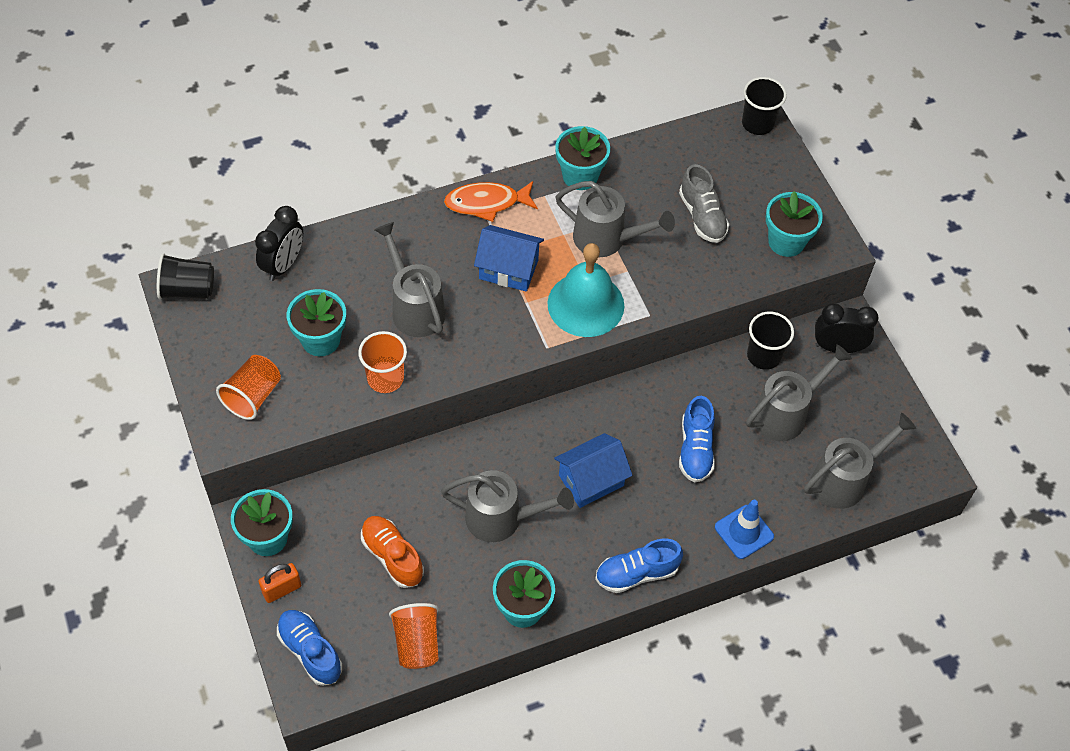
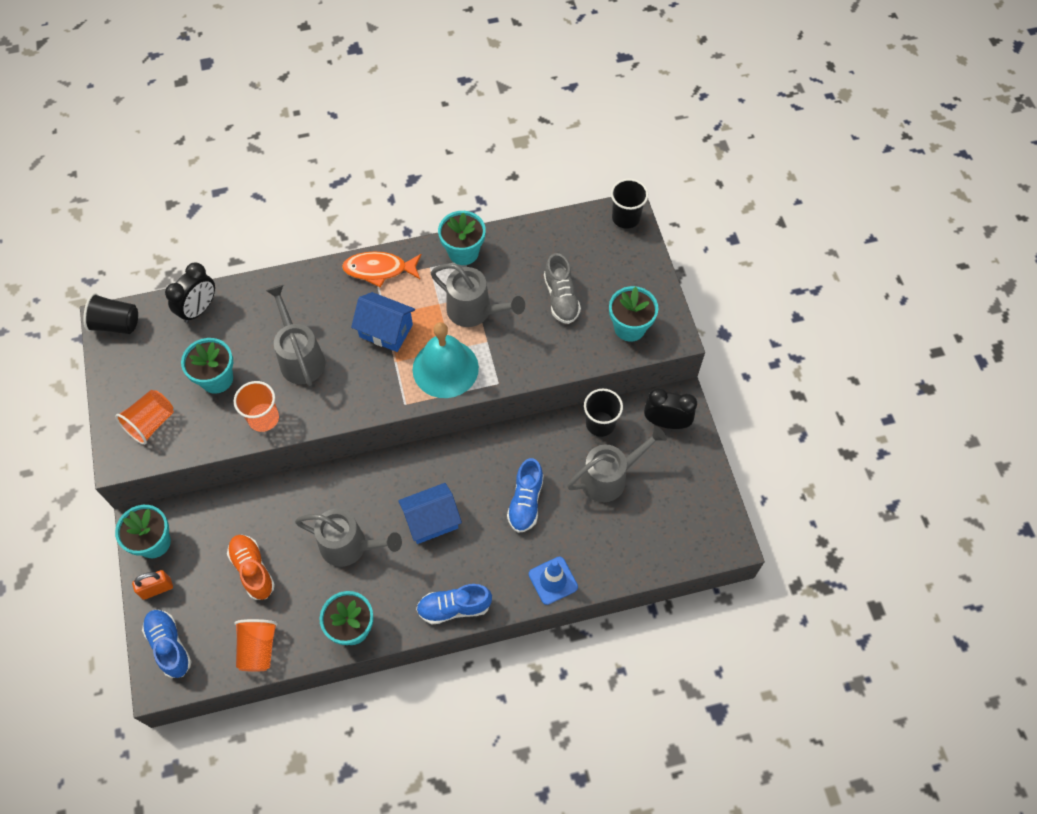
camera: 10 degrees right, 5 degrees up
grey watering can [804,413,916,509] -> none

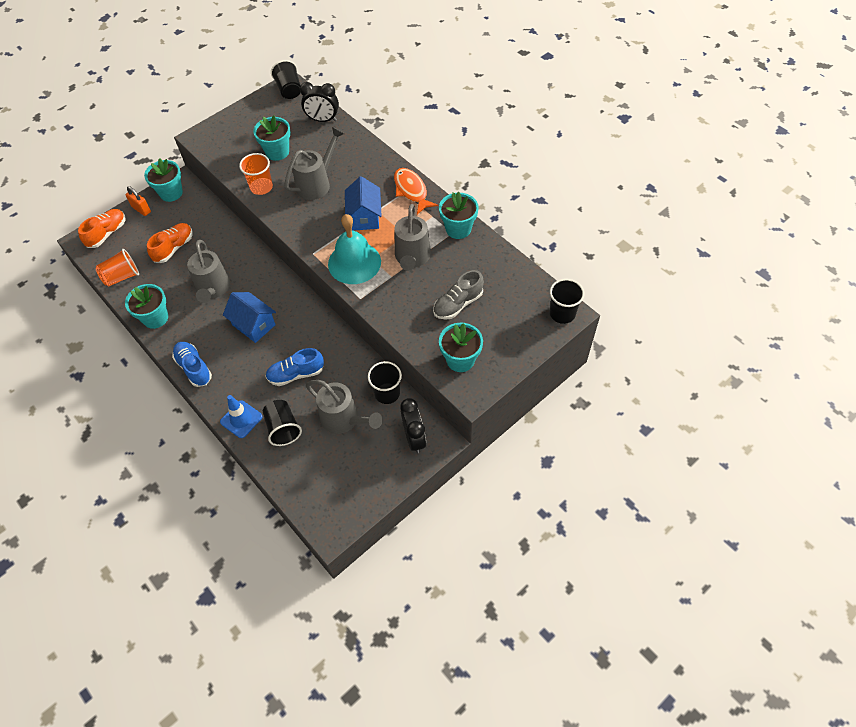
camera: 65 degrees right, 5 degrees down
orange cup [115,390,174,445] -> none
blue shoe [142,610,192,678] -> orange shoe [78,209,125,248]
none -> black cup [263,400,302,446]

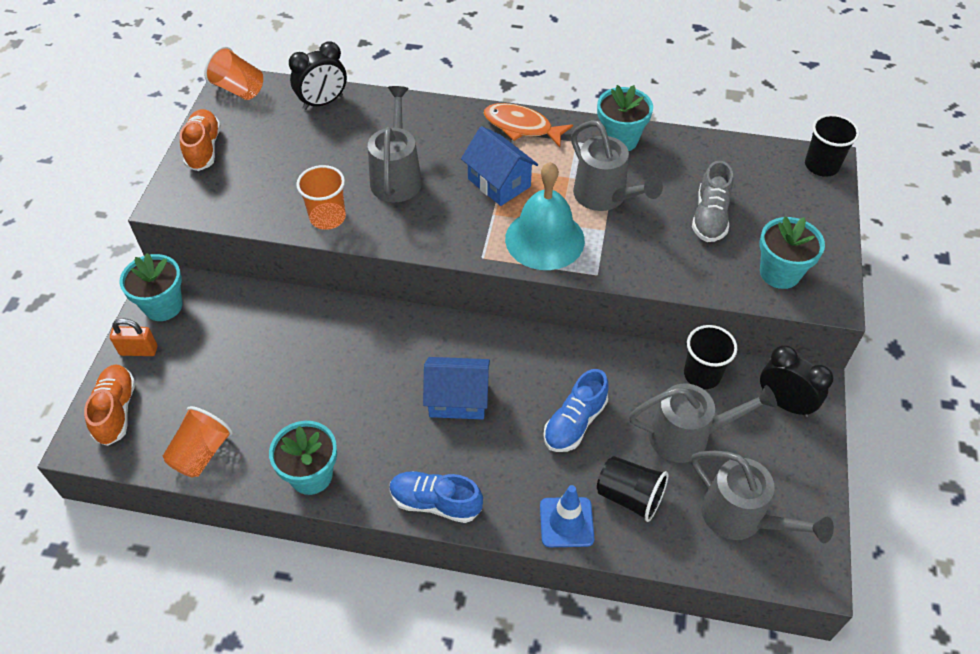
camera: 40 degrees left, 5 degrees down
orange shoe [147,223,193,263] -> orange shoe moved to [180,109,221,171]
grey watering can [187,240,230,303] -> grey watering can moved to [691,451,834,543]
turquoise flower pot [253,115,291,161] -> none
black cup [271,60,301,99] -> orange cup [204,46,263,100]

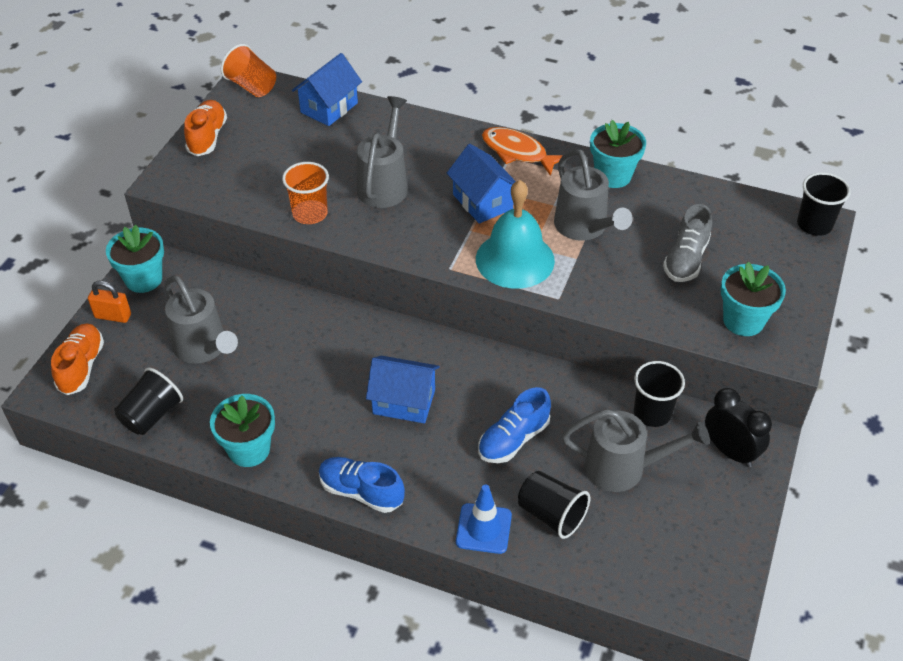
camera: 10 degrees right, 5 degrees down
orange cup [162,406,233,477] -> black cup [114,368,183,435]
black clock [289,42,347,110] -> blue house [292,53,362,126]
grey watering can [691,451,834,543] -> grey watering can moved to [165,275,238,364]

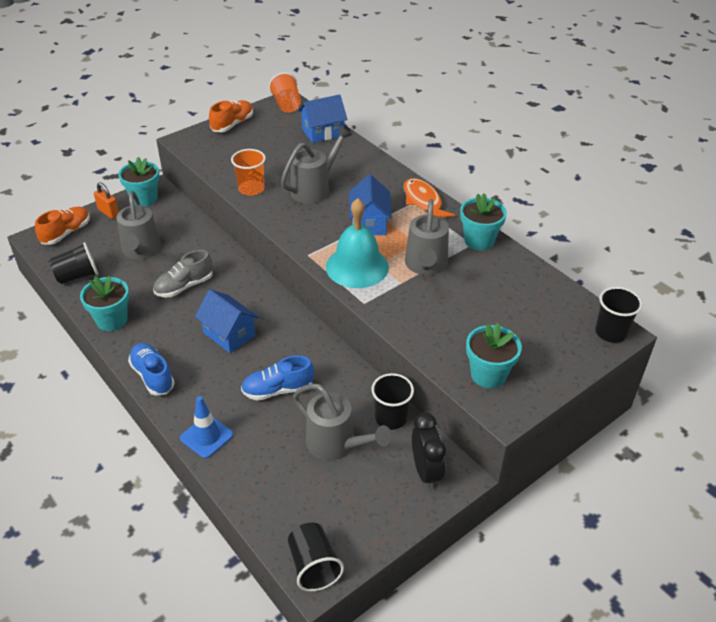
camera: 30 degrees right, 5 degrees down
black cup [518,471,590,539] -> black cup moved to [288,523,344,592]
grey shoe [663,204,712,282] -> grey shoe moved to [153,250,213,297]

